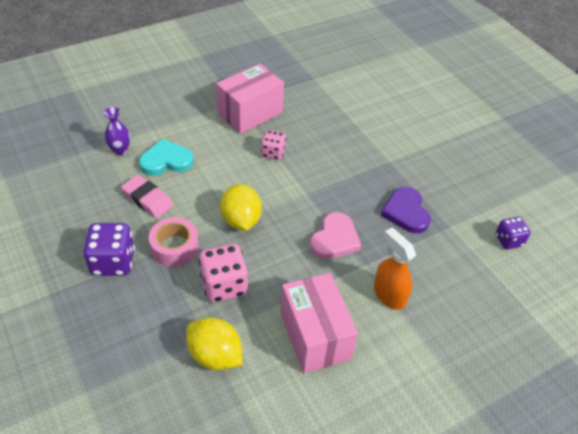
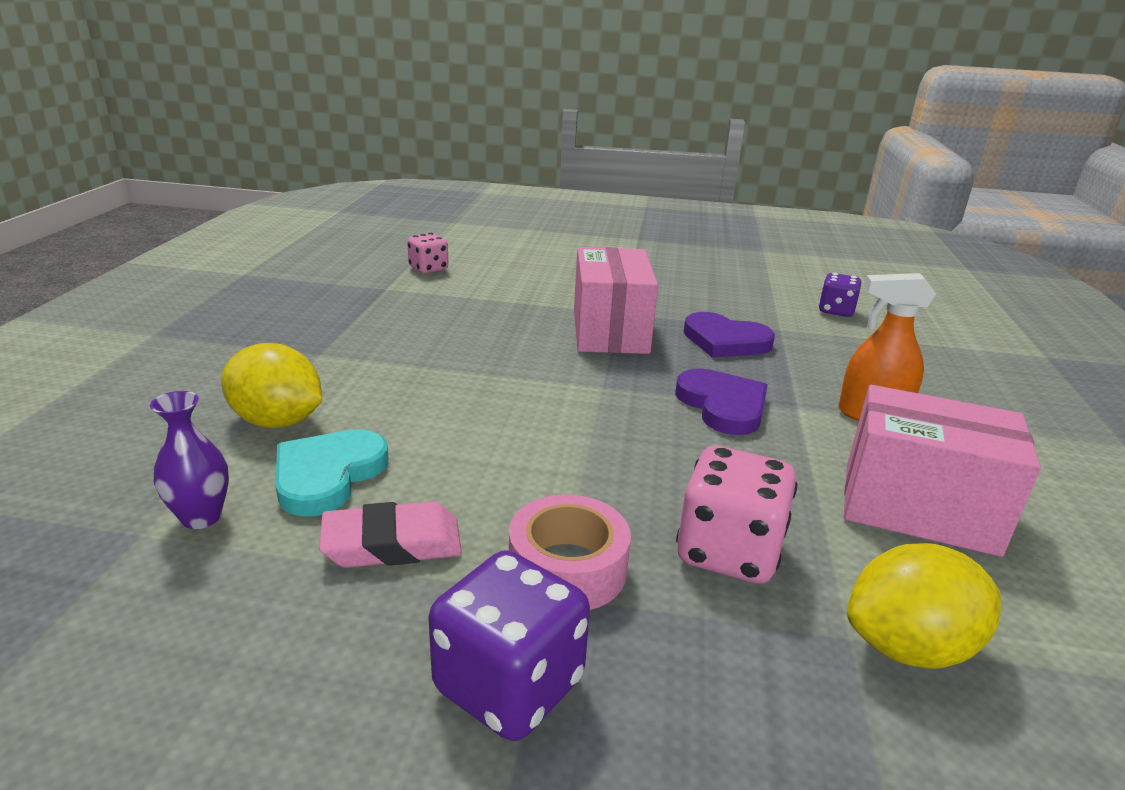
camera: 50 degrees left, 20 degrees down
pink box [216,64,284,134] -> pink box moved to [574,247,658,354]
yellow lemon [220,184,262,231] -> yellow lemon moved to [221,343,322,428]
pink dice [261,130,286,160] -> pink dice moved to [407,233,448,273]
pink heart [310,212,361,259] -> purple heart [675,368,767,435]

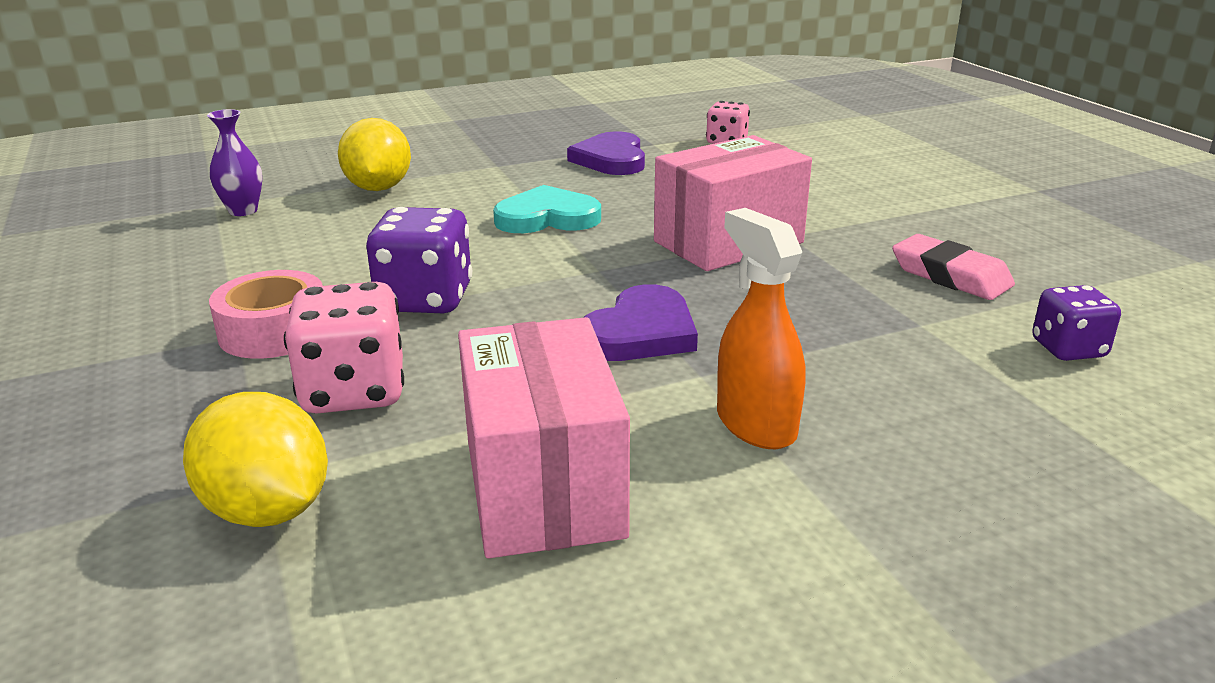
camera: 60 degrees right, 0 degrees up
turquoise heart [275,429,388,517] -> turquoise heart moved to [493,185,601,233]
pink eraser [319,502,462,568] -> pink eraser moved to [892,234,1015,300]
purple dice [428,550,590,741] -> purple dice moved to [366,207,472,313]
purple heart [684,312,775,358] -> purple heart moved to [567,131,645,175]

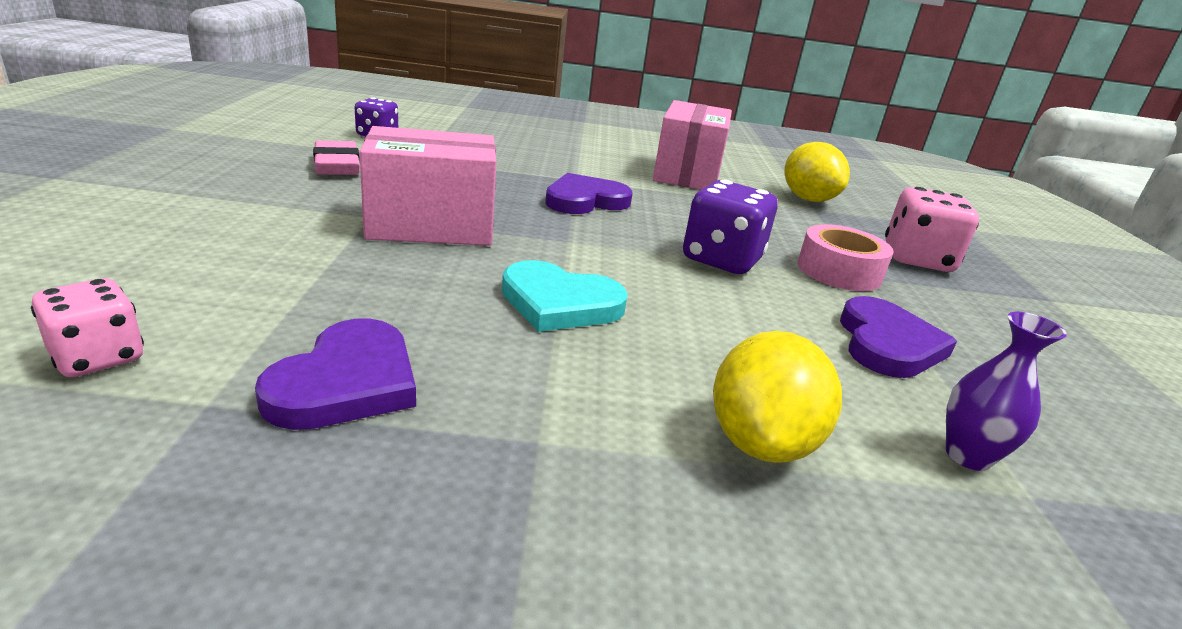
camera: 160 degrees left, 0 degrees up
pink dice [284,282,404,414] -> pink dice moved to [885,187,979,272]
orange spray bottle [717,208,805,449] -> none
none -> purple heart [840,296,957,378]

